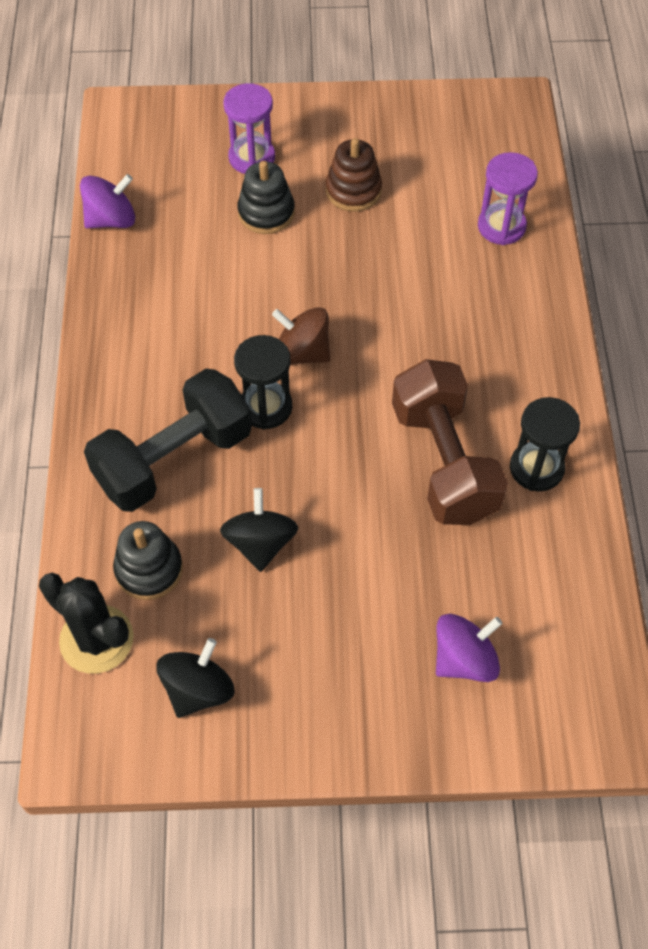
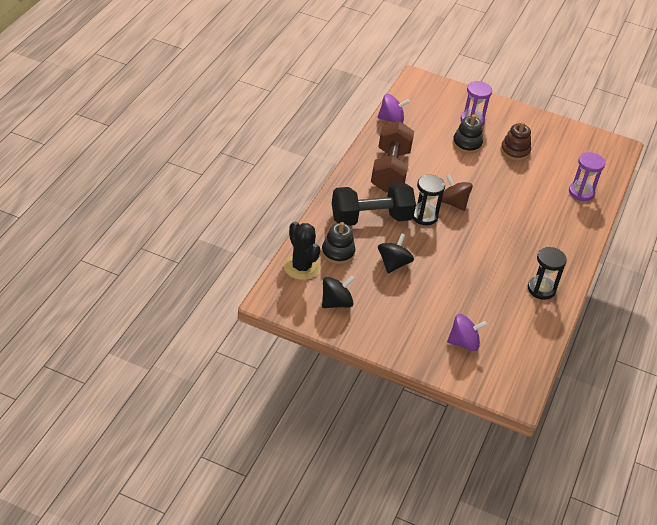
camera: 20 degrees right, 15 degrees down
brown dumbbell [392,359,508,525] -> brown dumbbell moved to [371,121,414,192]

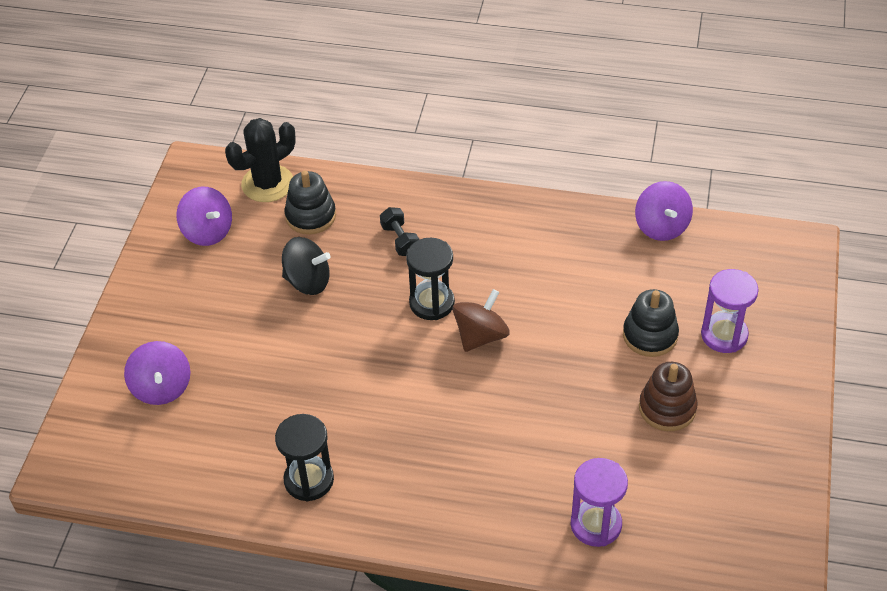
camera: 85 degrees right, 5 degrees up
black spinning top [322,276,355,308] -> purple spinning top [177,187,232,246]
black dumbbell [332,182,416,226] -> black dumbbell [380,207,419,256], size x0.41
brown dumbbell [371,121,414,192] -> none

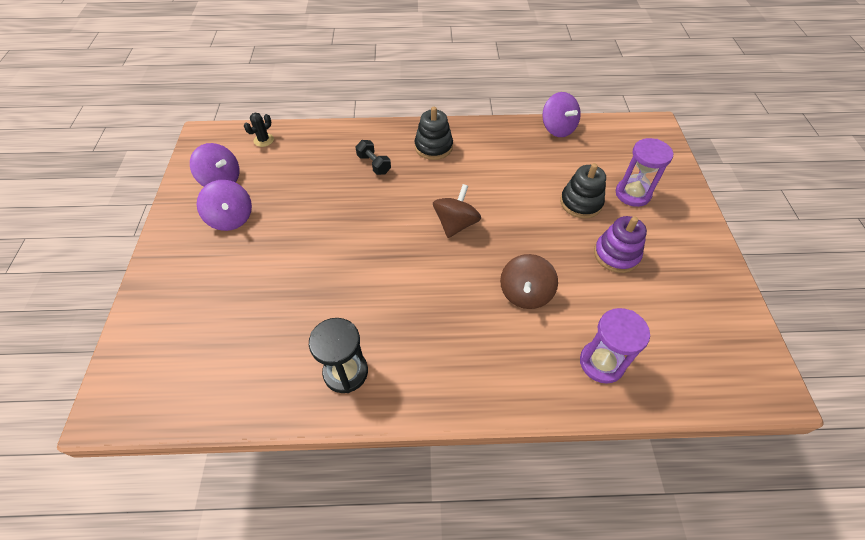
camera: 15 degrees left, 5 degrees up
purple spinning top [124,341,191,405] -> purple spinning top moved to [197,180,252,231]
black cactus [225,118,296,202] -> black cactus [244,113,274,147], size x0.50
black spinning top [282,237,331,295] -> none
black stacking toy [284,171,336,235] -> black stacking toy moved to [415,107,453,160]
black hourglass [406,238,455,320] -> none
brown stacking toy [639,362,698,431] -> purple stacking toy [594,216,647,273]
none -> brown spinning top [500,254,558,309]

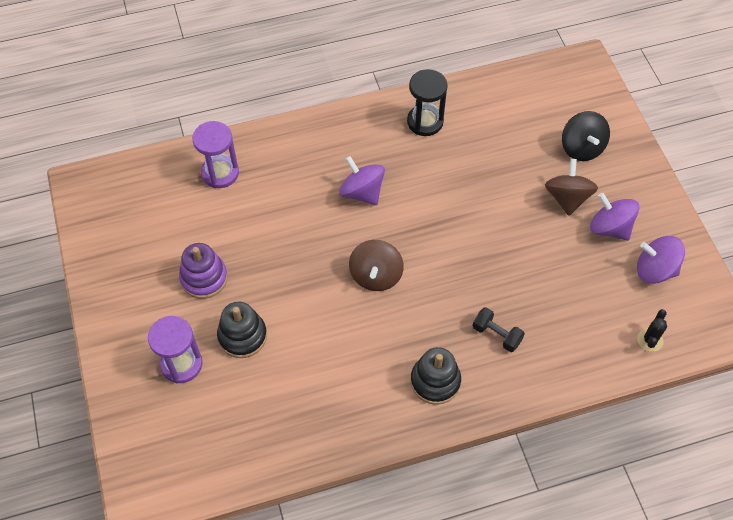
camera: 165 degrees right, 5 degrees up
brown spinning top [500,254,558,309] -> brown spinning top moved to [545,159,598,216]
purple spinning top [542,92,581,137] -> purple spinning top moved to [339,156,385,205]
none -> black spinning top [562,111,610,161]

